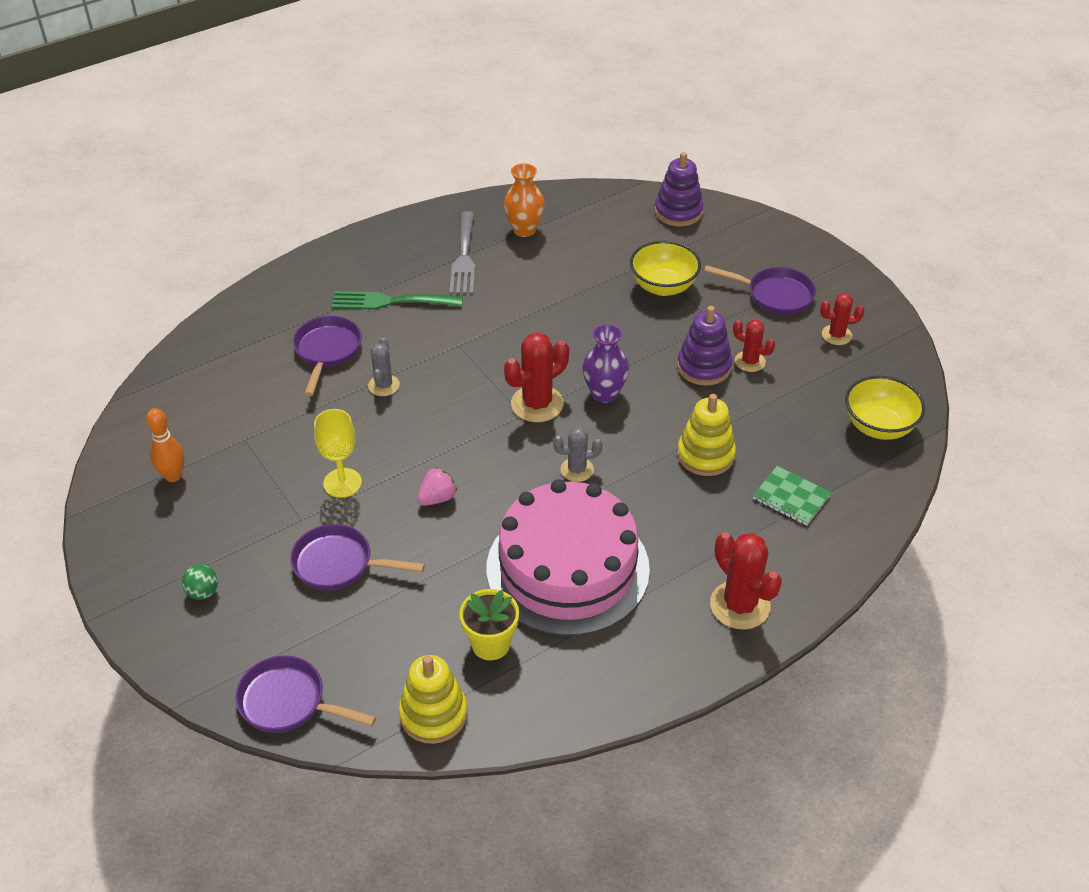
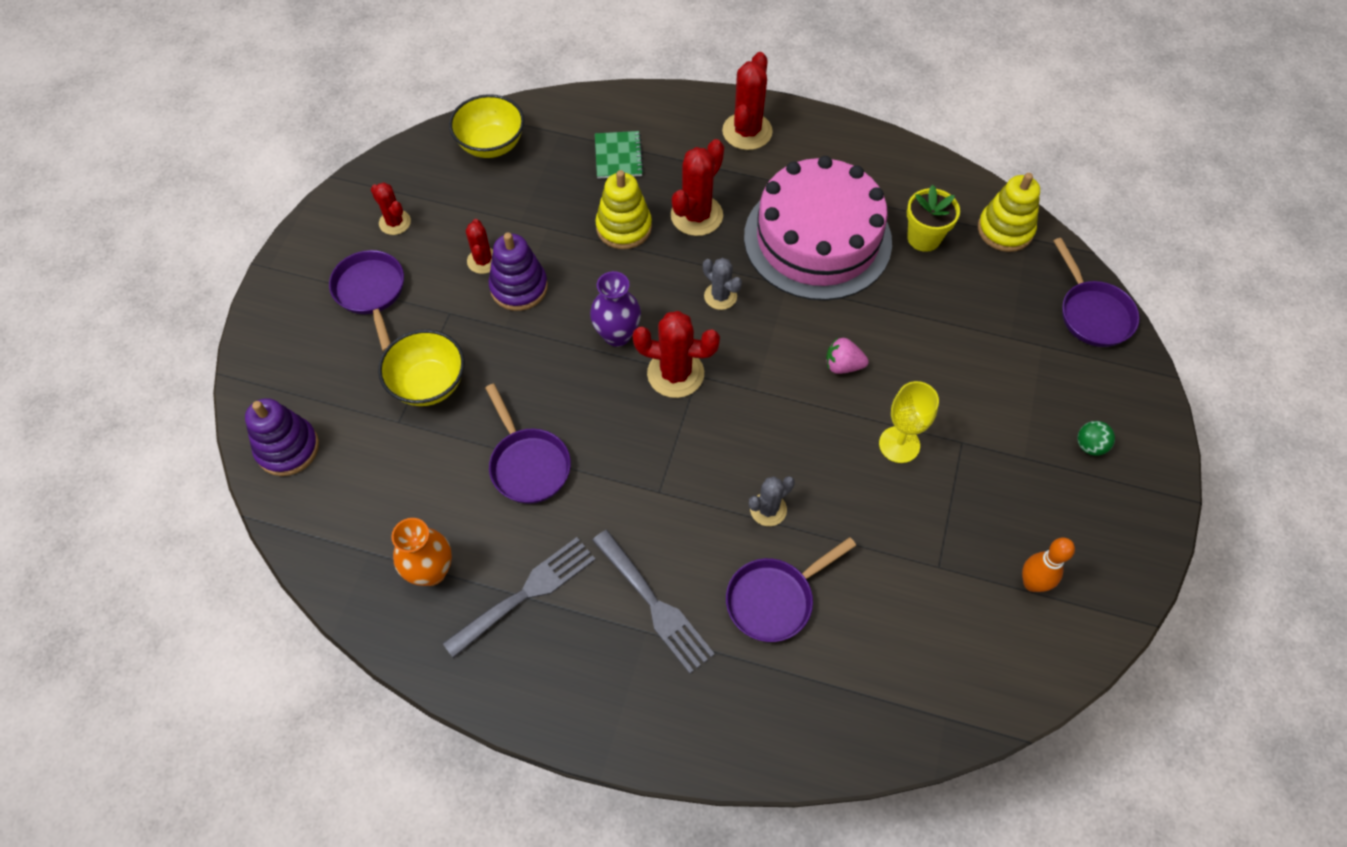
camera: 130 degrees left, 15 degrees up
purple pan [290,524,425,591] -> purple pan moved to [485,384,571,504]
green fork [331,291,463,310] -> grey fork [592,530,715,674]
none -> red cactus [671,139,724,236]

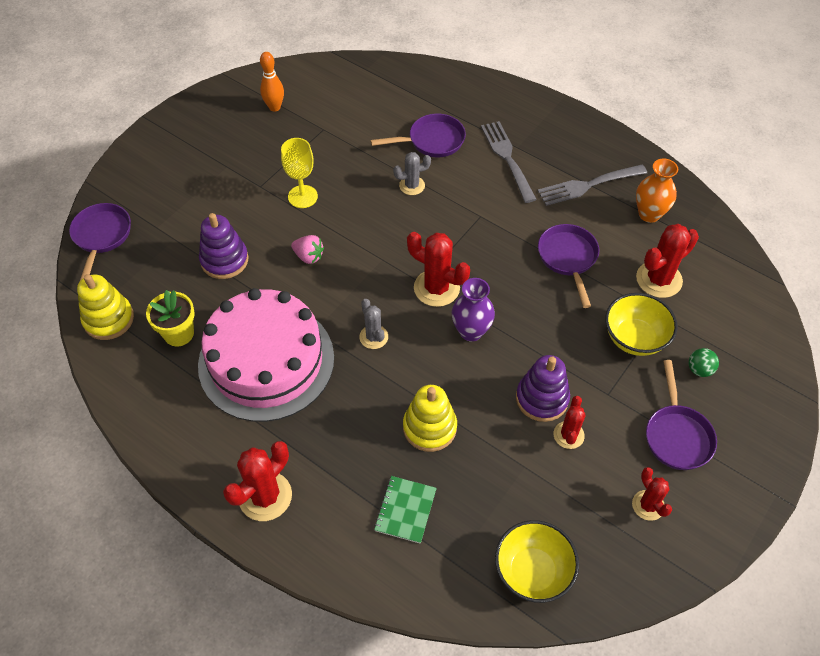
camera: 160 degrees left, 5 degrees down
purple stacking toy [245,398,319,476] -> purple stacking toy moved to [199,213,249,279]
red cactus [671,139,724,236] -> red cactus moved to [636,224,699,298]
green ball [1077,421,1115,456] -> green ball moved to [689,348,719,377]

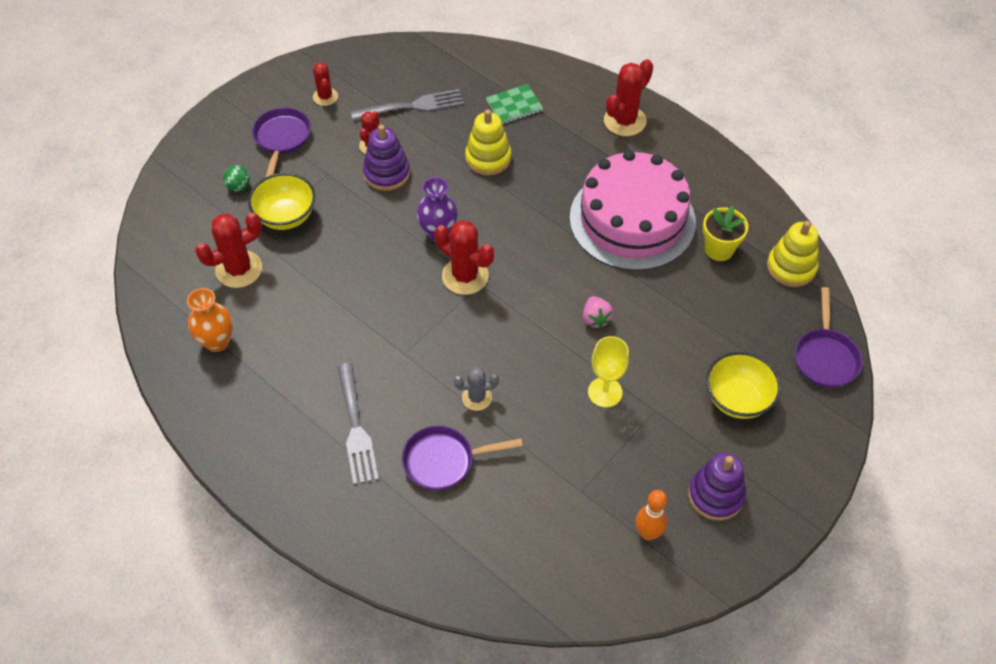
camera: 175 degrees left, 0 degrees up
purple stacking toy [199,213,249,279] -> purple stacking toy moved to [688,453,746,521]
pink strawberry [291,235,324,264] -> pink strawberry turned 135 degrees counterclockwise [583,296,614,329]
grey cactus [359,299,388,349] -> none
green notebook [374,476,437,544] -> green notebook turned 45 degrees clockwise [486,84,543,124]
yellow bowl [495,520,579,603] -> yellow bowl moved to [706,352,781,419]
grey fork [537,164,647,206] -> grey fork moved to [351,89,464,121]
purple pan [538,224,599,308] -> none

